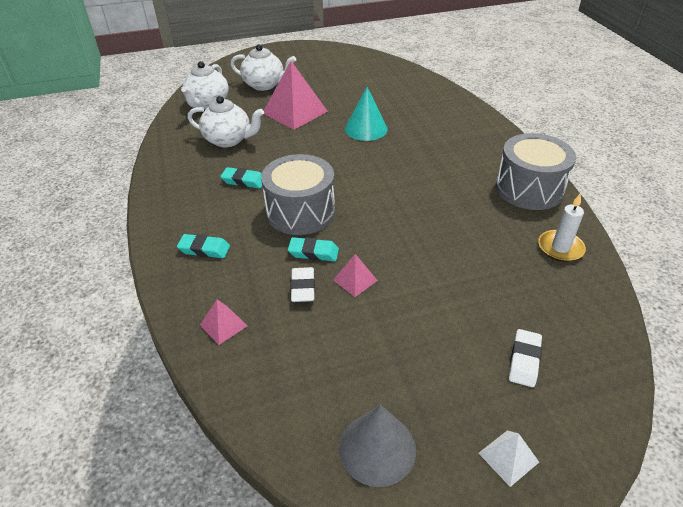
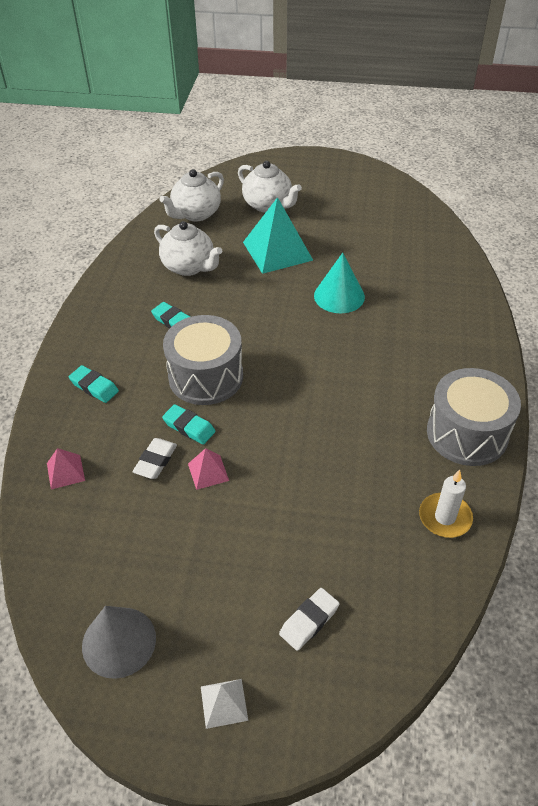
camera: 25 degrees right, 5 degrees up
pink pyramid [264,61,328,130] -> turquoise pyramid [243,197,313,274]

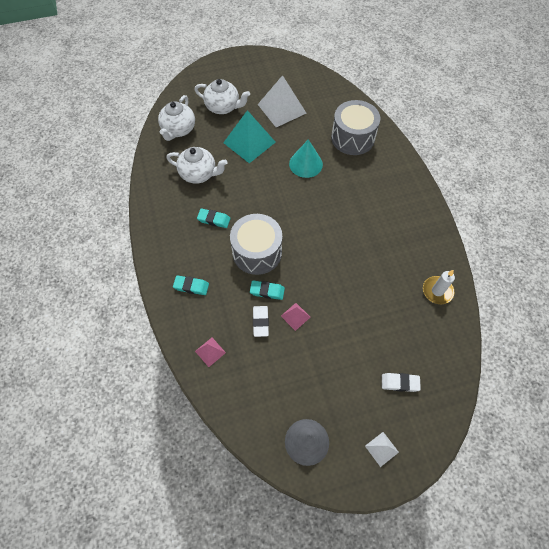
camera: 25 degrees left, 15 degrees up
white eraser [279,588,340,651] -> white eraser turned 75 degrees clockwise [382,373,421,392]
grey drum [427,368,521,466] -> grey drum moved to [331,100,380,155]
none -> white pyramid [258,75,307,127]

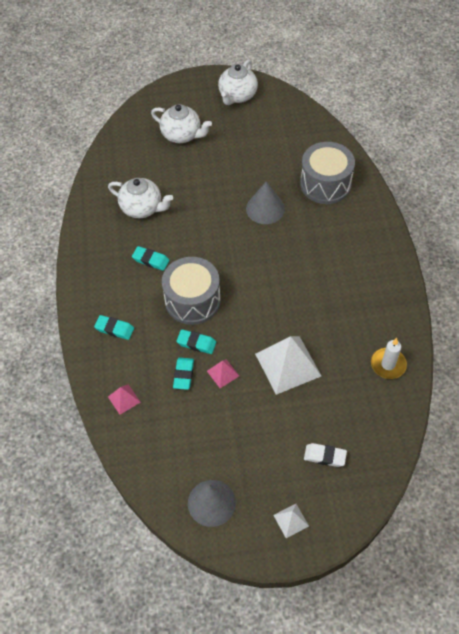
camera: 10 degrees right, 5 degrees down
white teapot [158,95,195,141] -> white teapot moved to [218,59,258,105]
turquoise pyramid [223,110,276,163] -> none
white eraser [253,306,269,337] -> turquoise eraser [173,358,194,390]
white pyramid [258,75,307,127] -> white pyramid moved to [255,336,321,395]
turquoise cone [289,139,323,178] -> grey cone [246,181,285,224]

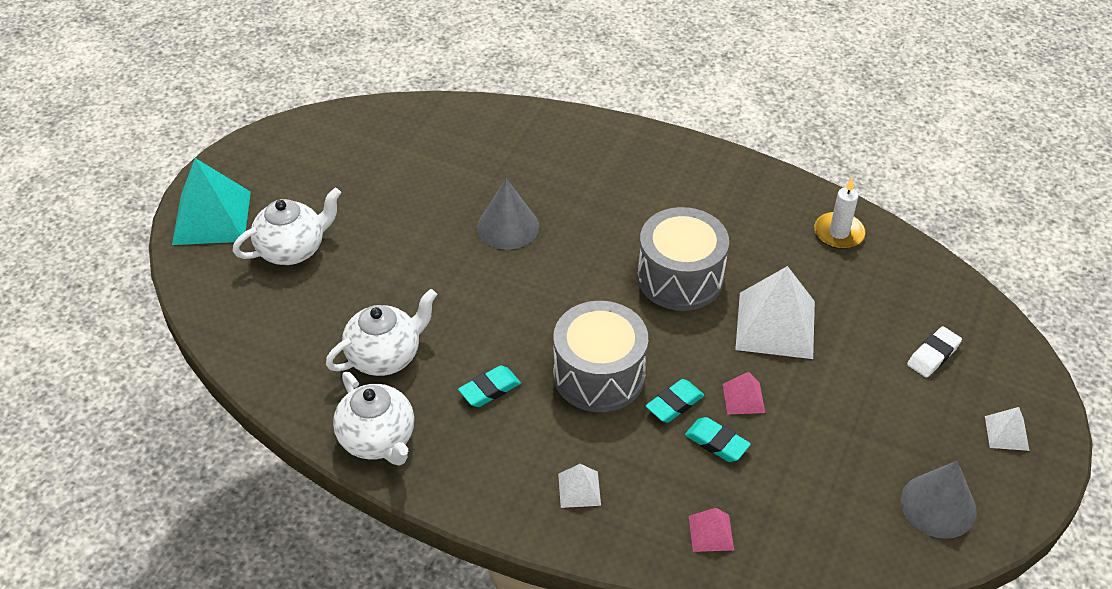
camera: 60 degrees left, 10 degrees down
turquoise eraser [94,315,134,340] -> white pyramid [558,464,601,508]
white teapot [218,59,258,105] -> white teapot moved to [333,372,414,466]
grey drum [300,142,355,204] -> grey drum moved to [637,207,729,311]
none -> turquoise pyramid [172,158,251,245]

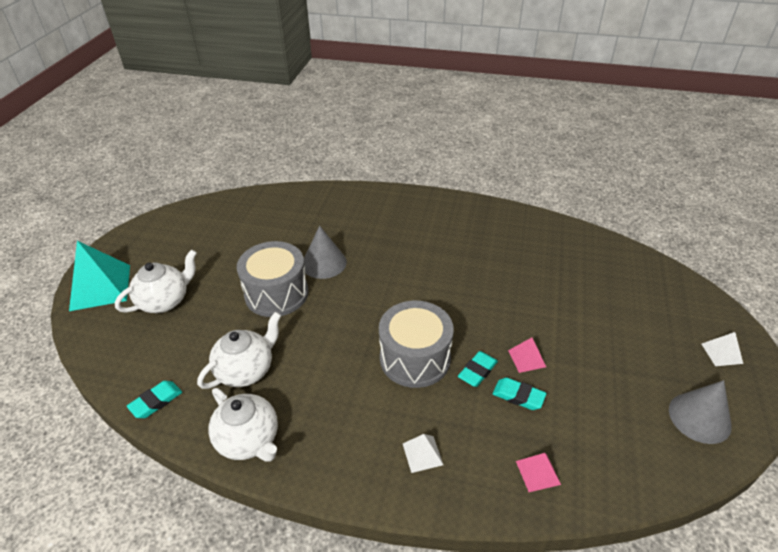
camera: 10 degrees left, 5 degrees down
turquoise eraser [458,366,521,407] -> turquoise eraser moved to [127,381,182,418]
grey drum [637,207,729,311] -> grey drum moved to [237,241,309,317]
white pyramid [735,266,815,359] -> none
white candle [814,177,865,249] -> none
white eraser [907,326,962,378] -> none

